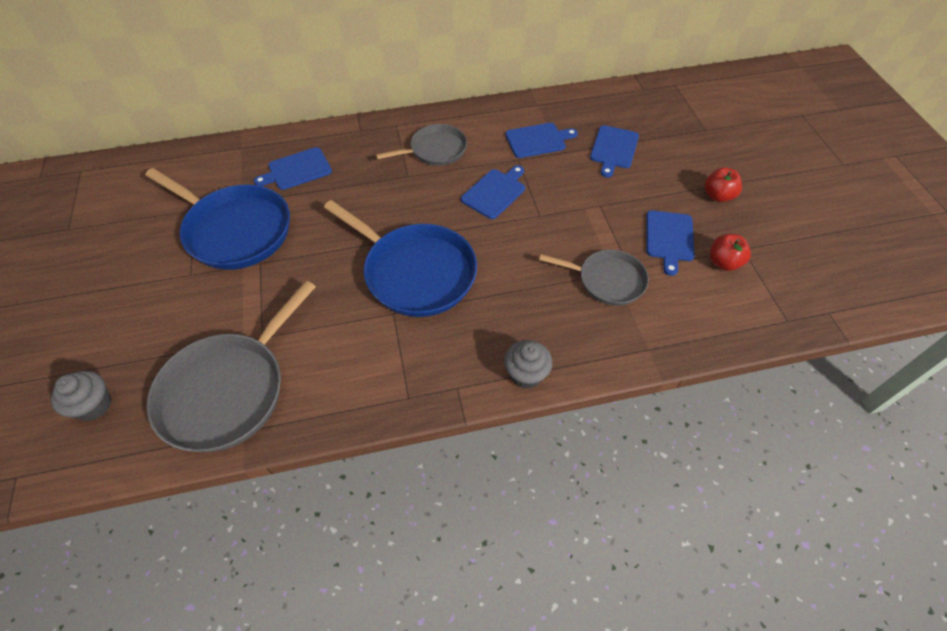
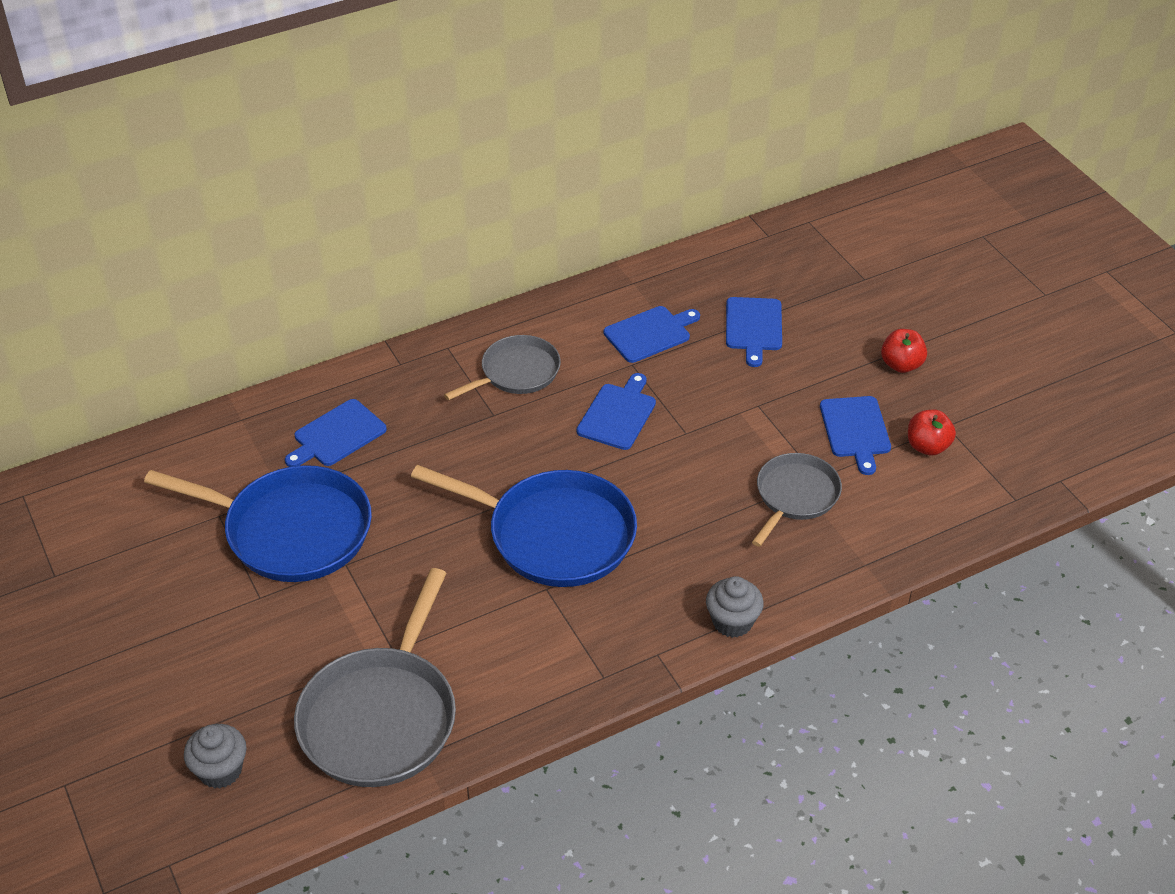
camera: 15 degrees left, 10 degrees down
grey pan [539,250,649,306] -> grey pan turned 60 degrees counterclockwise [752,453,842,547]

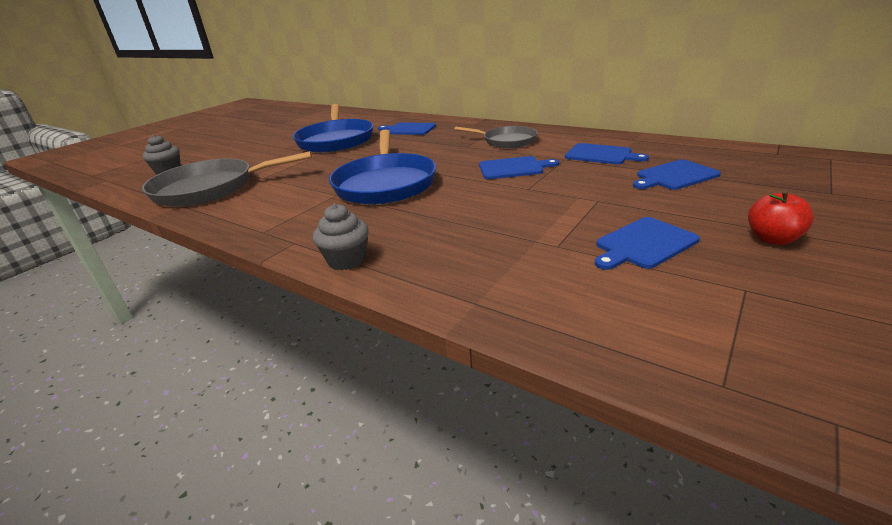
camera: 65 degrees right, 15 degrees down
grey pan [752,453,842,547] -> none
red apple [908,410,956,456] -> none

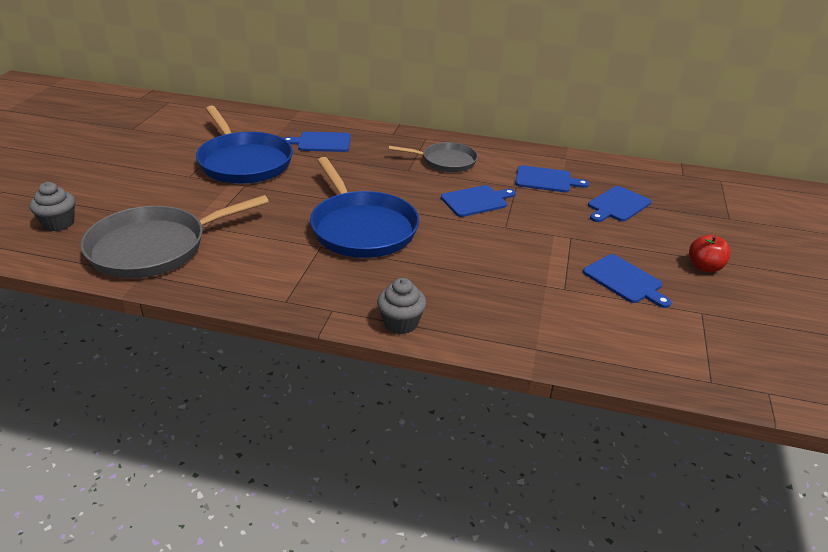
camera: 25 degrees left, 5 degrees up
blue cutting board [595,217,700,270] -> blue cutting board turned 75 degrees counterclockwise [583,254,671,308]

